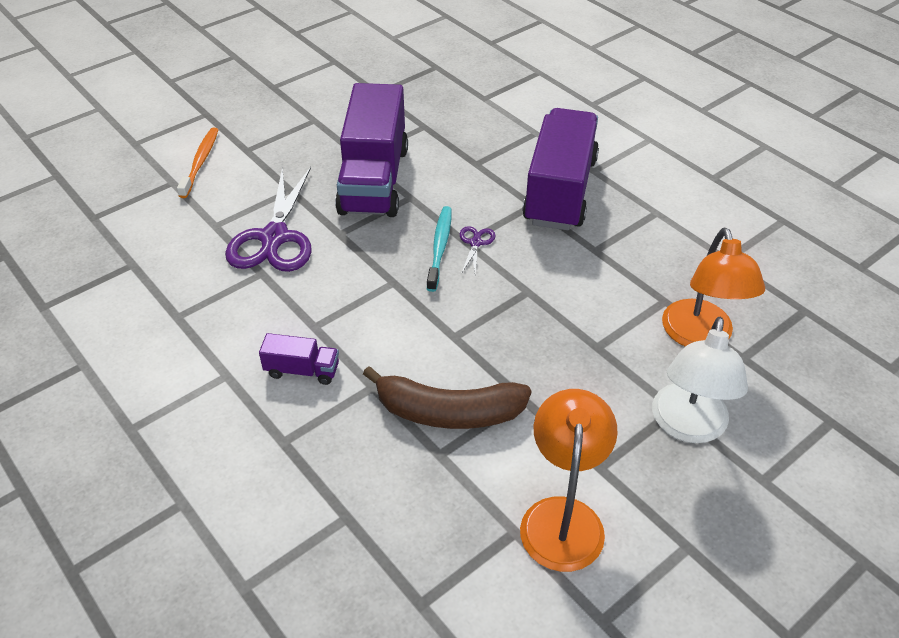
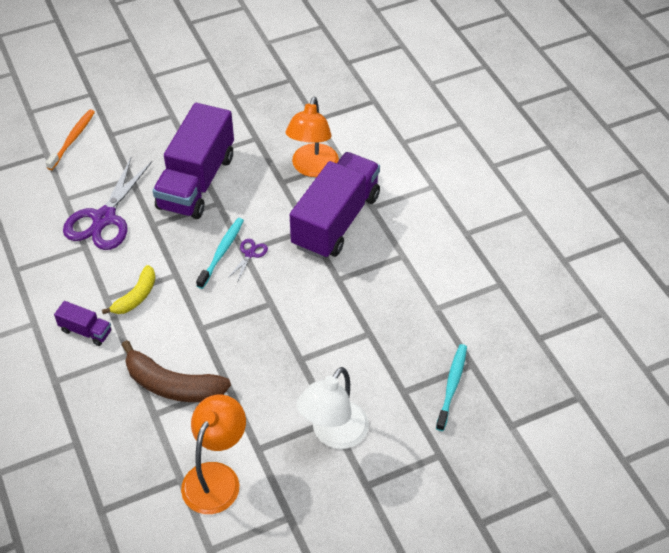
camera: 15 degrees right, 5 degrees up
orange lamp [662,227,765,347] -> orange lamp moved to [285,97,339,177]
none -> yellow banana [102,265,156,314]
none -> turquoise toothbrush [436,344,467,431]

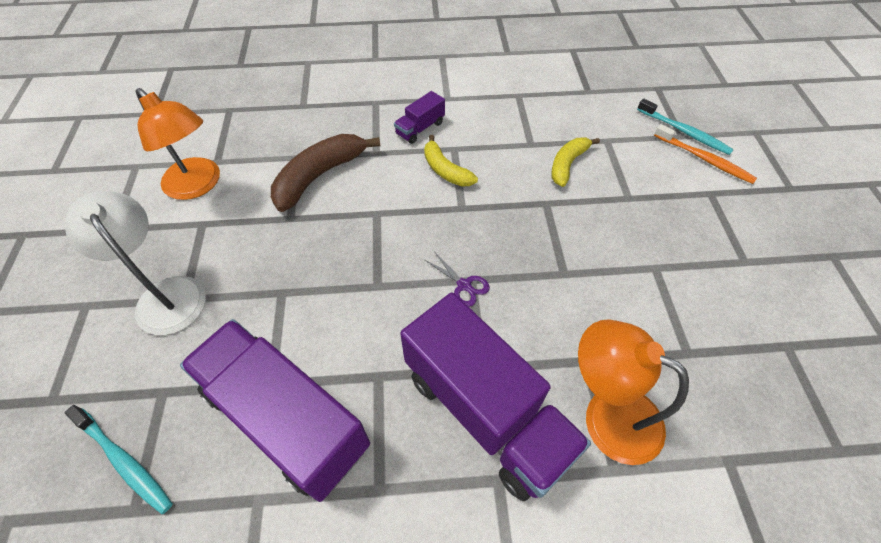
camera: 110 degrees right, 5 degrees up
purple scissors [63,158,152,250] -> yellow banana [551,138,600,187]
purple truck [153,103,234,219] -> purple truck moved to [180,319,370,502]
turquoise toothbrush [196,218,244,289] -> turquoise toothbrush moved to [637,99,734,155]

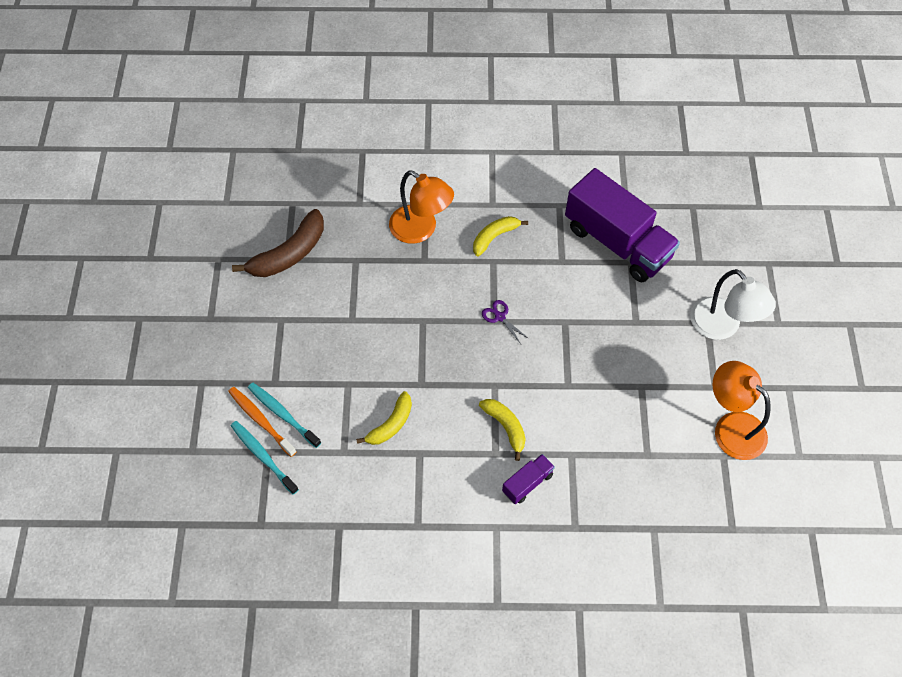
camera: 175 degrees left, 5 degrees up
turquoise toothbrush [65,405,173,514] -> turquoise toothbrush moved to [248,383,321,448]
brown banana [271,134,380,212] -> brown banana moved to [232,209,324,277]
purple truck [400,293,591,501] -> yellow banana [473,216,528,256]

